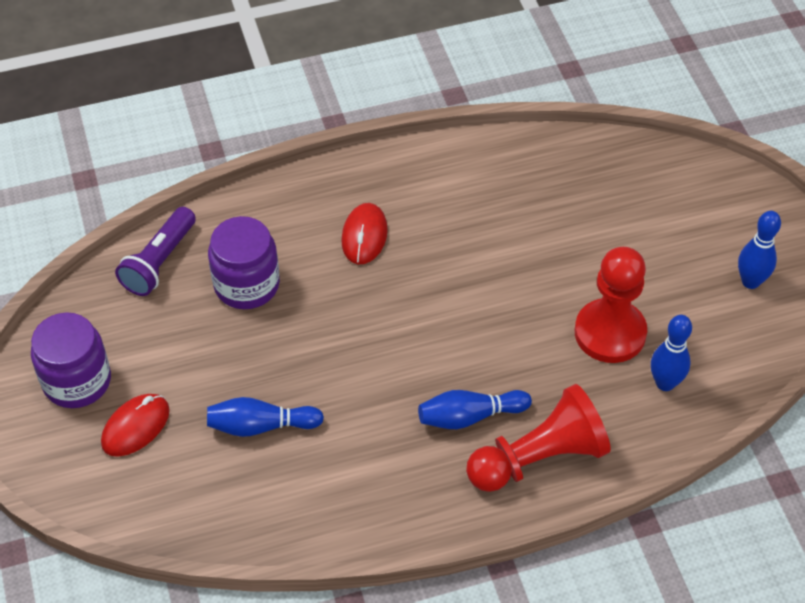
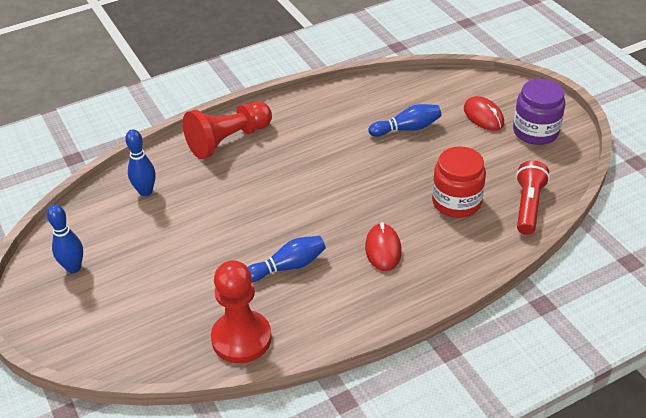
camera: 170 degrees right, 10 degrees down
red mouse [101,394,170,457] -> red mouse turned 60 degrees counterclockwise [464,96,504,131]
purple flashlight [115,207,196,296] -> red flashlight [516,161,550,235]
purple jar [208,216,280,309] -> red jar [432,146,486,218]
blue bowling pin [418,390,532,429] -> blue bowling pin moved to [248,236,326,282]
red pawn [575,247,647,363] -> red pawn moved to [211,260,272,363]

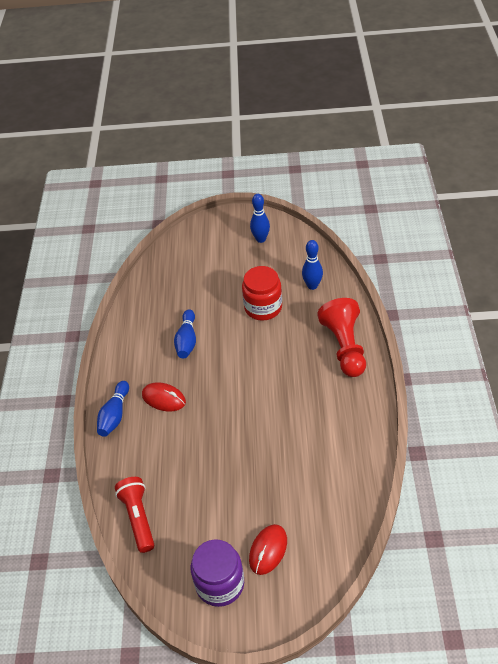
camera: 120 degrees right, 5 degrees up
red pawn [211,260,272,363] -> none
blue bowling pin [369,104,441,137] -> blue bowling pin moved to [97,381,129,437]
red jar [432,146,486,218] -> red jar moved to [242,266,282,321]
red mouse [464,96,504,131] -> red mouse turned 60 degrees counterclockwise [249,524,287,575]
red flashlight [516,161,550,235] -> red flashlight turned 150 degrees counterclockwise [115,477,154,553]

